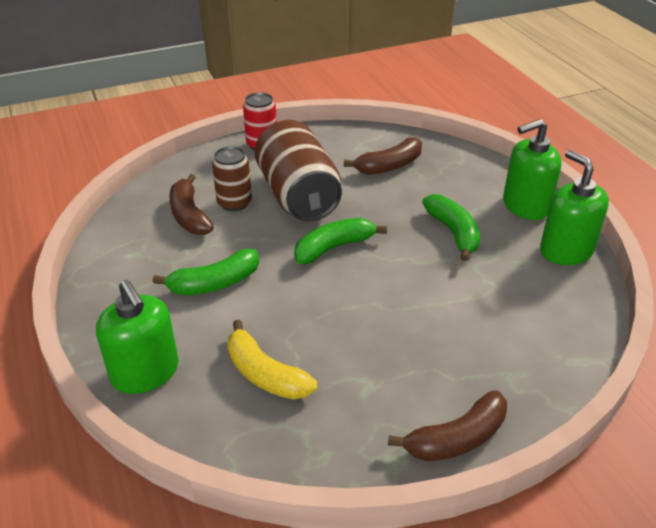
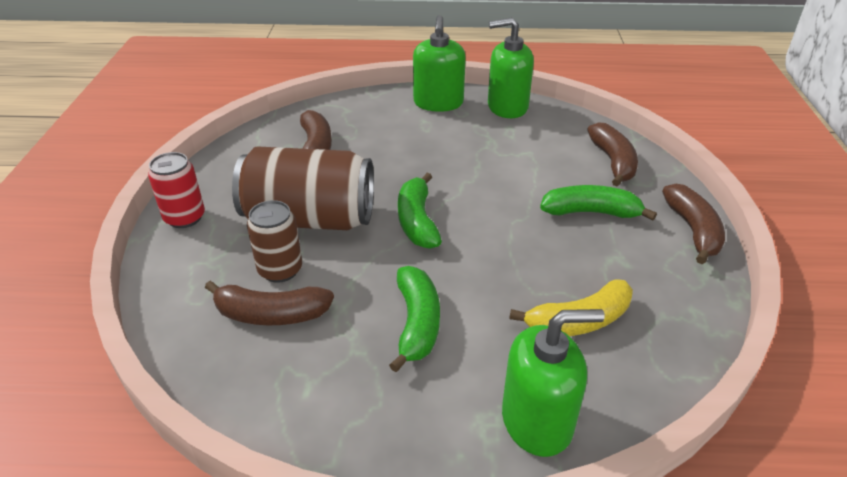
camera: 65 degrees left, 0 degrees up
green banana [422,194,480,261] -> green banana moved to [540,185,657,221]
none -> brown banana [587,122,638,187]

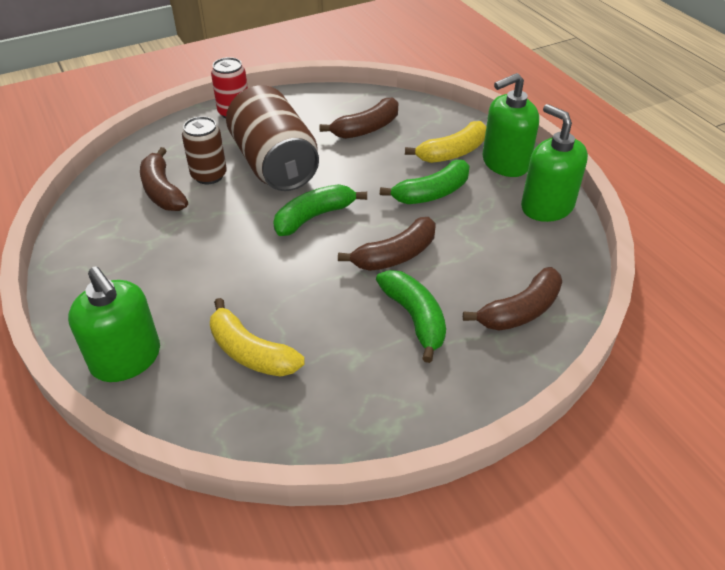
camera: 60 degrees right, 5 degrees up
green banana [389,266,440,372] -> green banana moved to [380,160,469,204]
brown banana [662,184,725,264] -> brown banana moved to [338,217,436,271]
none -> yellow banana [405,121,486,163]

